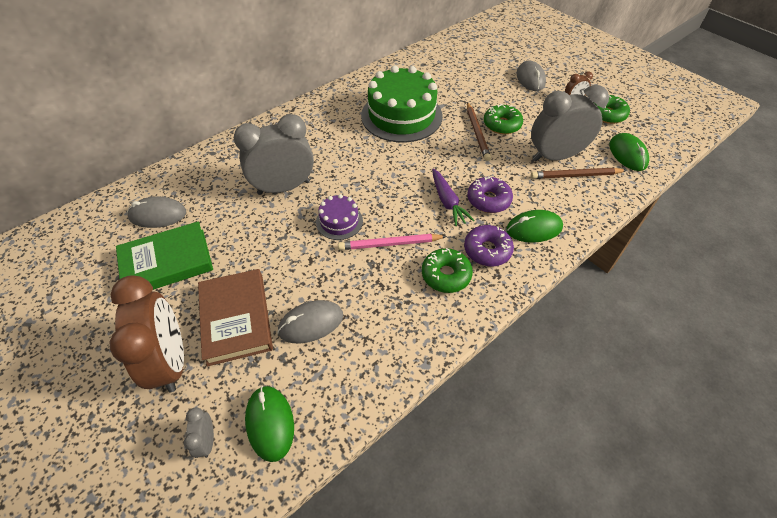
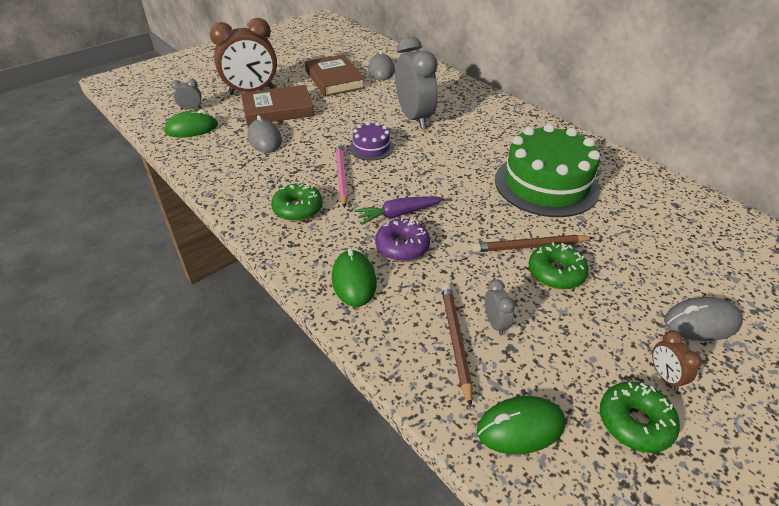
camera: 90 degrees right, 10 degrees down
green book [116,221,213,290] -> brown book [305,54,365,97]
purple donut [464,225,514,266] -> none
grey clock [531,85,609,161] -> grey clock [485,279,515,336], size x0.42

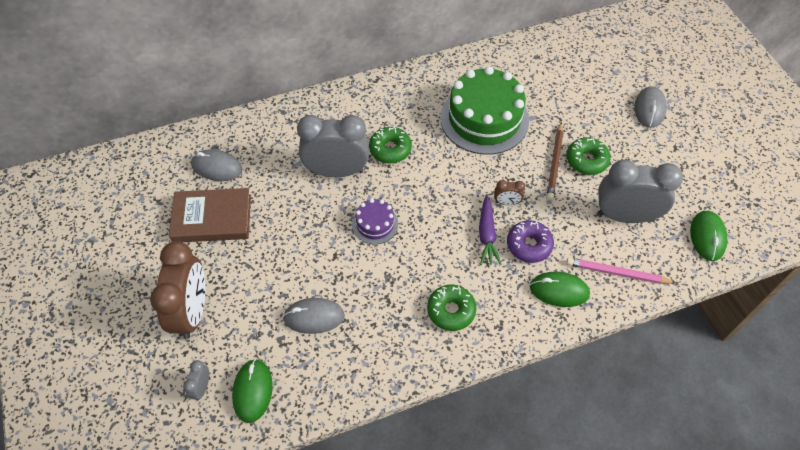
camera: 70 degrees left, 15 degrees up
brown book [241,85,314,125] -> none
pink pencil [335,143,348,208] -> pink pencil moved to [566,257,676,284]
brown pencil [442,284,472,407] -> none
grey clock [485,279,515,336] -> grey clock [598,160,683,223], size x2.36
green donut [600,382,680,453] -> green donut moved to [369,127,412,163]
brown clock [652,330,702,391] -> brown clock moved to [494,180,525,205]

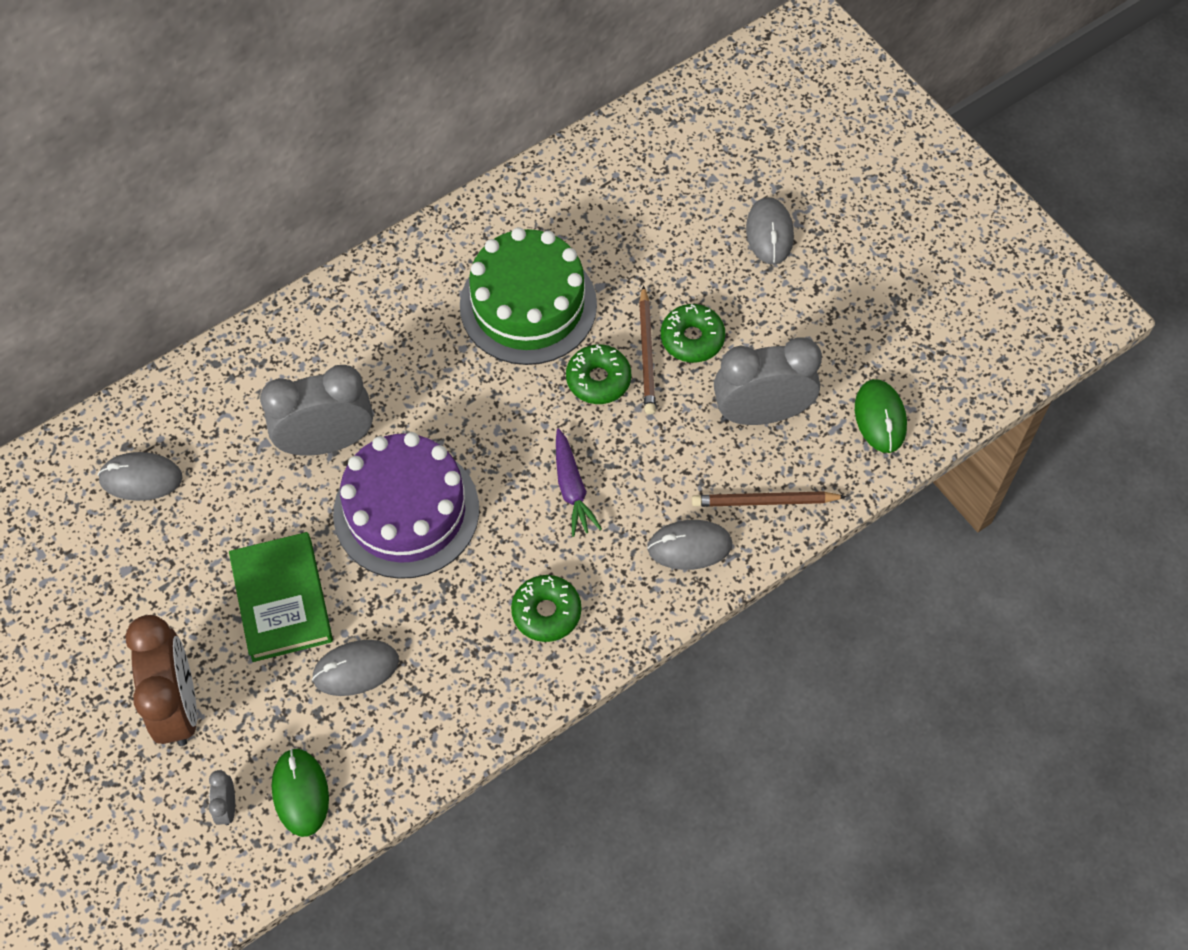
camera: 15 degrees left, 5 degrees up
brown book [169,188,251,242] -> none
purple cake [352,198,398,244] -> purple cake [333,432,479,579], size x2.11
green donut [369,127,412,163] -> green donut moved to [566,344,631,404]
brown clock [494,180,525,205] -> none
purple donut [507,220,554,263] -> none
green mouse [530,271,590,307] -> grey mouse [647,520,732,570]
pink pencil [566,257,676,284] -> brown pencil [692,491,847,507]
none -> green book [229,532,333,662]

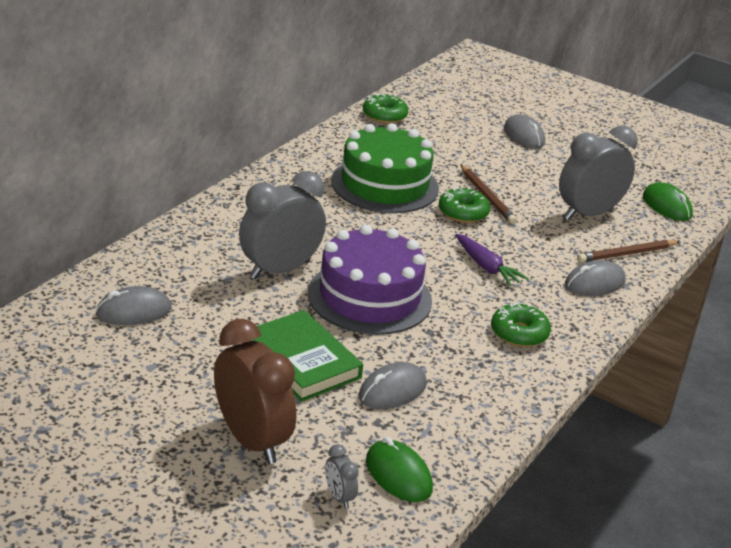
camera: 25 degrees left, 30 degrees down
green donut [661,304,725,362] -> green donut moved to [363,93,408,124]

